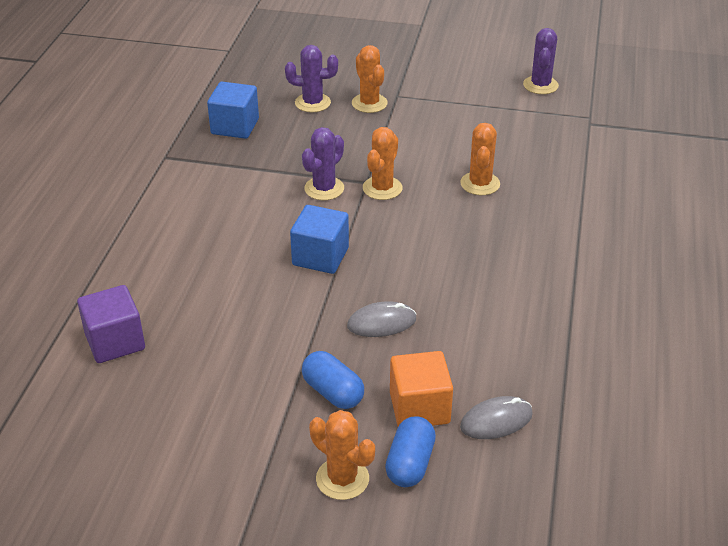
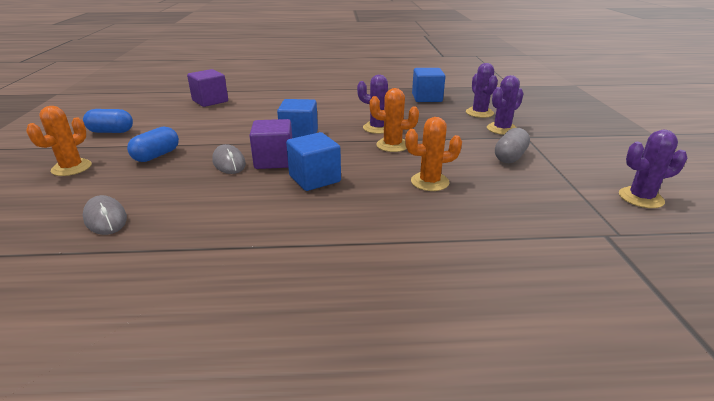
camera: 75 degrees right, 10 degrees down
orange cactus [352,45,388,113] -> purple cactus [487,75,524,135]
blue capsule [385,416,436,487] -> blue capsule moved to [83,109,133,133]
orange cube [390,351,453,426] -> none
none -> purple cube [249,119,292,169]
none -> blue cube [286,132,341,191]
none -> grey capsule [495,128,530,163]

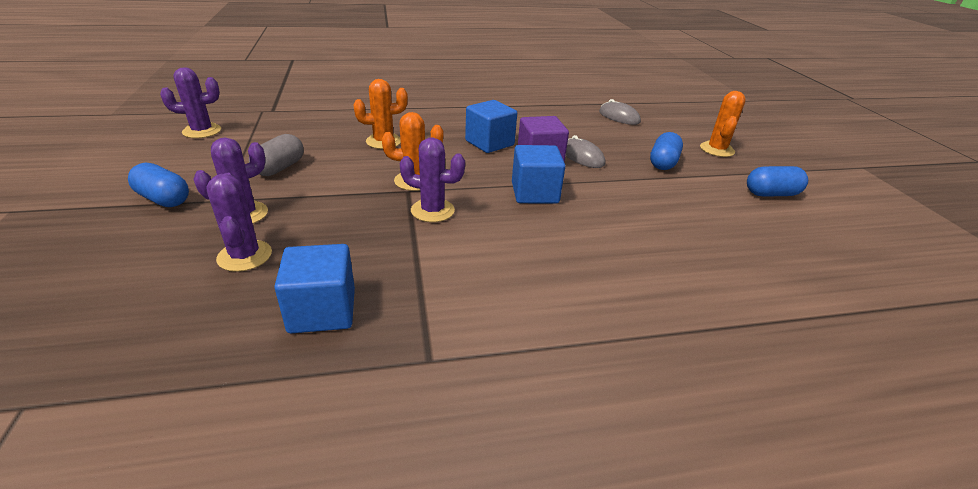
camera: 170 degrees right, 5 degrees up
purple cube [187,69,228,107] -> none
none -> blue capsule [128,163,189,207]

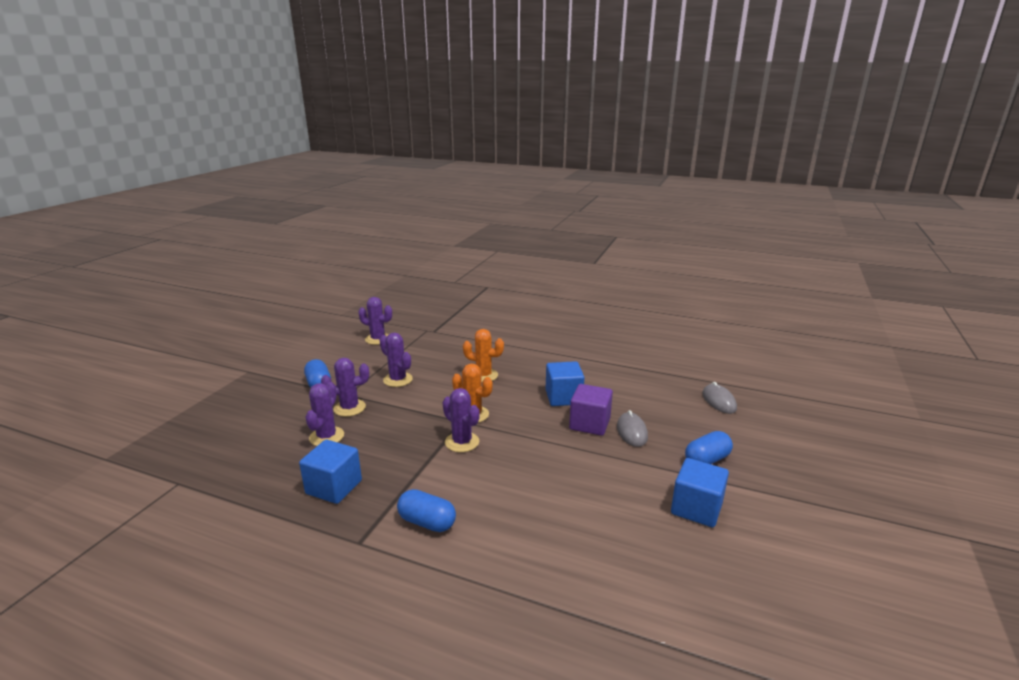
camera: 35 degrees right, 10 degrees down
grey capsule [249,134,304,176] -> purple cactus [379,333,413,387]
blue cube [512,145,565,203] -> blue cube moved to [671,458,729,527]
orange cactus [700,91,746,157] -> none
blue capsule [747,166,808,197] -> blue capsule moved to [397,489,456,532]

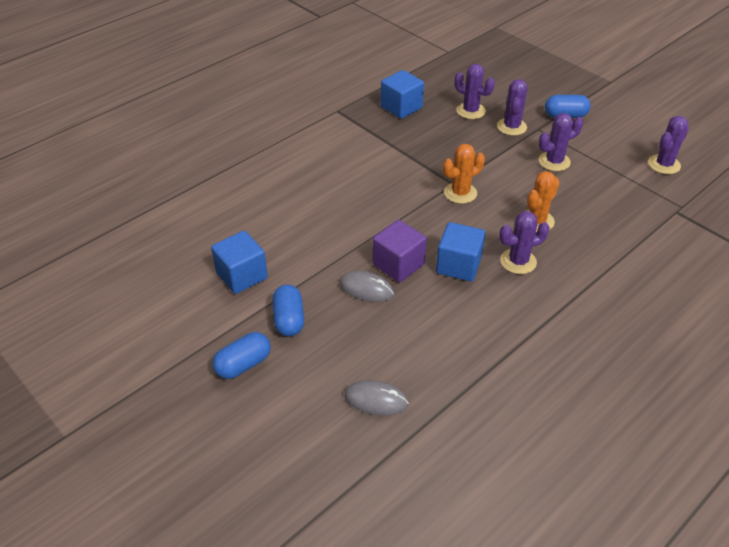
camera: 115 degrees right, 20 degrees up
blue capsule [397,489,456,532] -> blue capsule moved to [213,332,271,379]
purple cactus [443,388,480,452] -> purple cactus moved to [499,211,550,274]

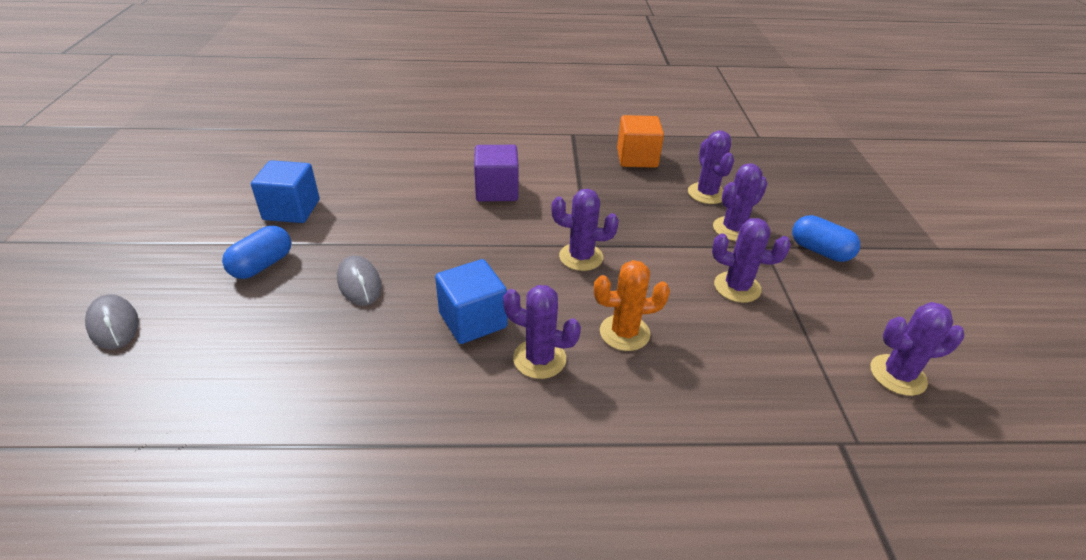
camera: 40 degrees right, 5 degrees down
blue capsule [213,332,271,379] -> none
grey mouse [344,380,409,415] -> grey mouse moved to [85,294,139,349]
purple cube [372,220,427,282] -> purple cube moved to [474,145,519,202]
blue cube [381,70,424,119] -> orange cube [617,115,664,168]
orange cactus [443,144,485,204] -> purple cactus [551,189,619,271]

